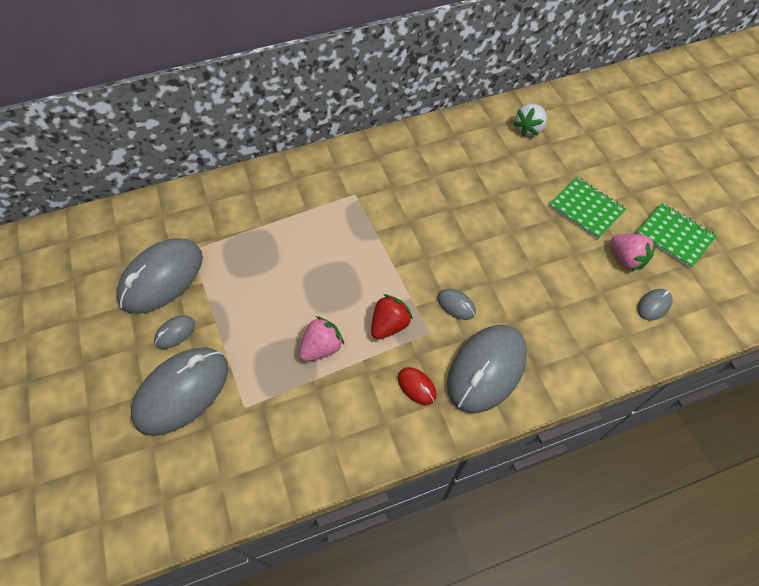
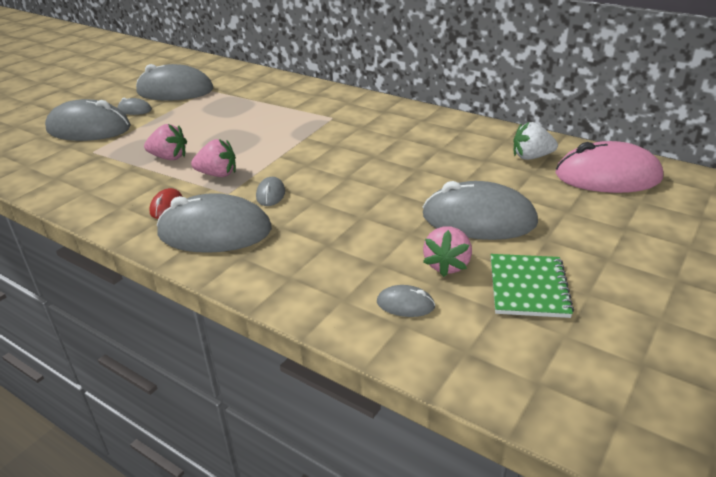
camera: 55 degrees right, 25 degrees down
red strawberry [371,294,413,339] -> pink strawberry [191,139,236,177]
green notebook [549,177,626,239] -> grey mouse [422,181,538,240]
none -> pink mouse [556,141,663,193]

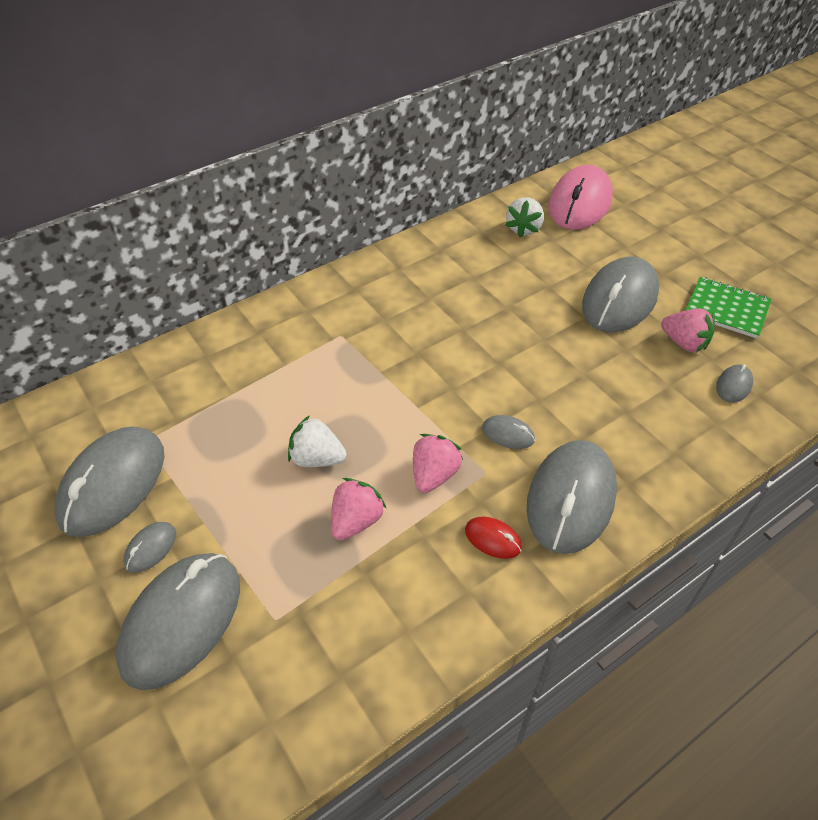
camera: 70 degrees left, 15 degrees up
none -> white strawberry [288,415,347,467]

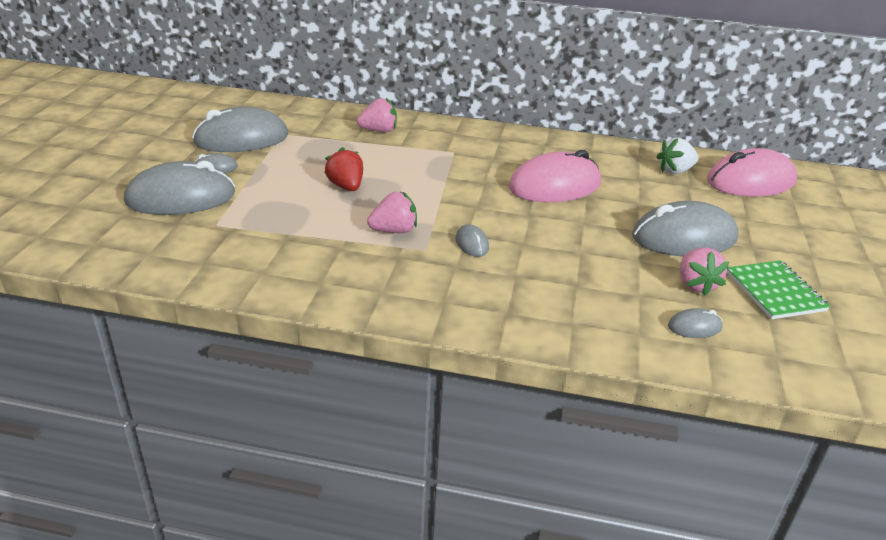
camera: 45 degrees right, 15 degrees down
white strawberry [288,415,347,467] -> red strawberry [324,147,363,191]
pink strawberry [331,478,386,541] -> pink strawberry moved to [357,98,397,132]
red mouse [465,517,522,559] -> none
grey mouse [526,440,617,554] -> none
none -> pink mouse [509,150,601,202]

